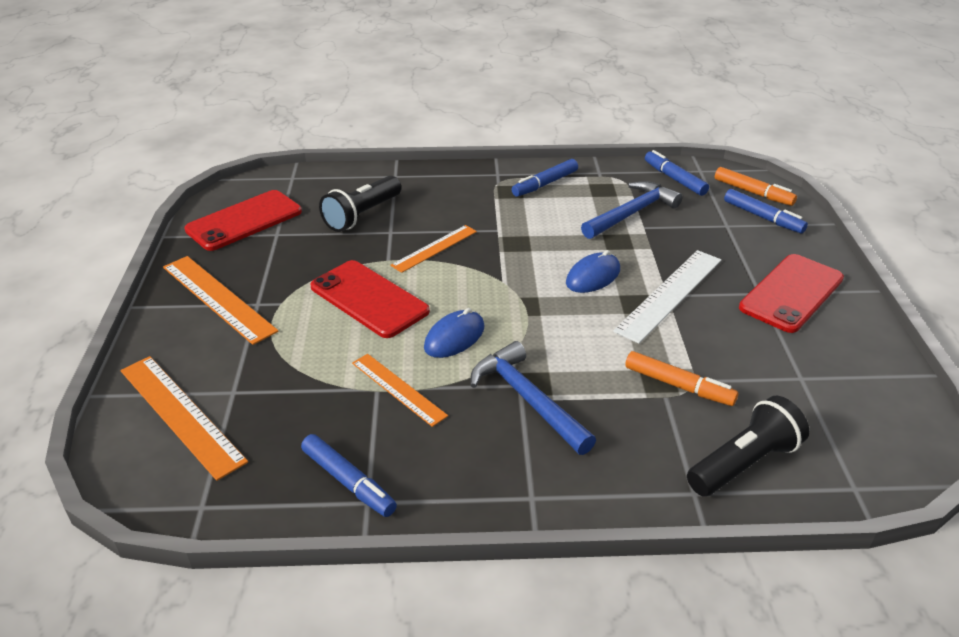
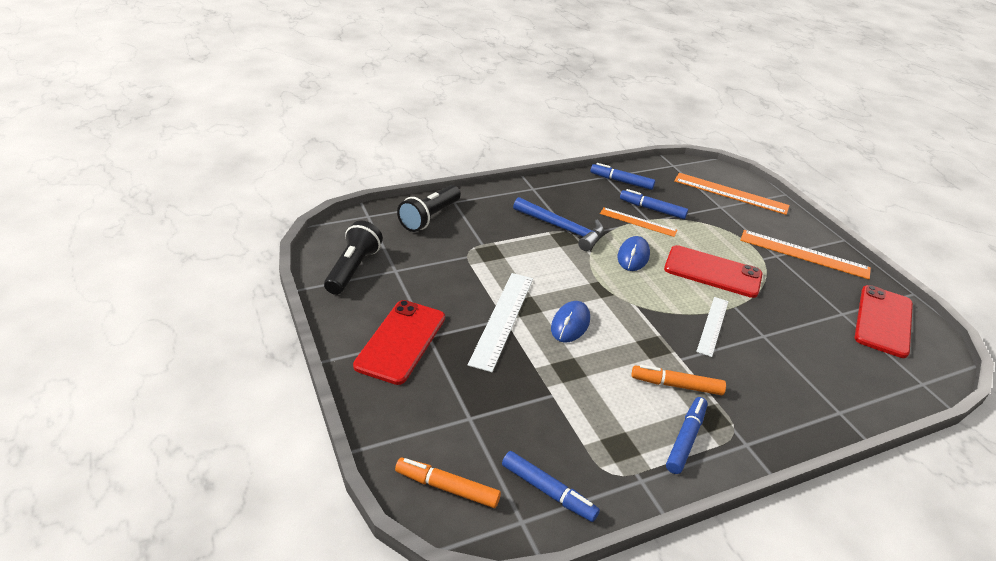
camera: 155 degrees right, 0 degrees up
black flashlight [319,176,401,232] -> black flashlight moved to [324,220,383,295]
orange ruler [390,225,477,273] -> white ruler [696,297,729,357]
blue hammer [581,181,683,239] -> none
orange marker [625,351,738,406] -> orange marker moved to [632,365,726,395]
blue marker [724,189,808,233] -> blue marker moved to [620,189,688,219]

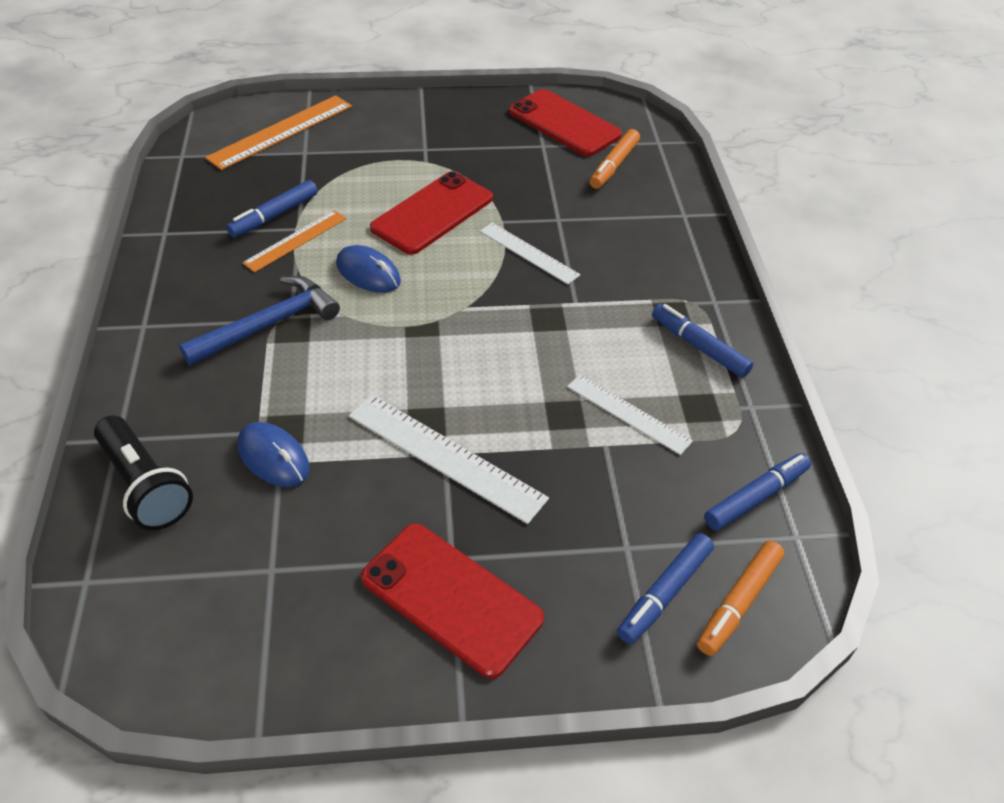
camera: 70 degrees left, 10 degrees up
black flashlight [324,220,383,295] -> none
blue mouse [551,301,590,343] -> blue mouse moved to [238,422,310,487]
blue marker [591,163,655,190] -> blue marker moved to [617,533,714,644]
orange marker [632,365,726,395] -> orange marker moved to [590,129,640,189]
orange ruler [740,230,871,280] -> none
none -> white ruler [567,374,693,455]

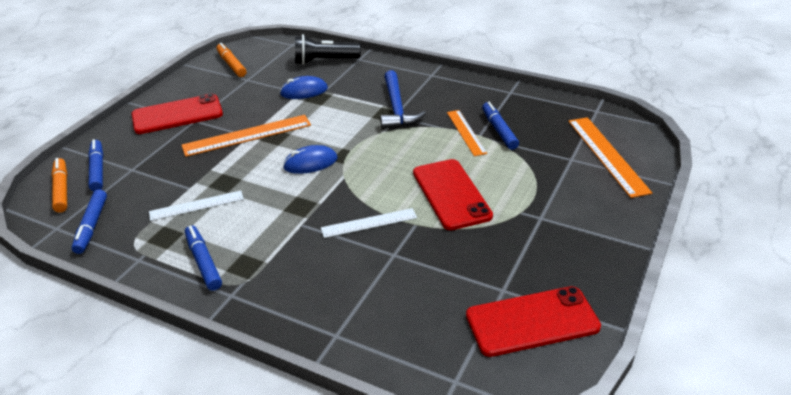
camera: 125 degrees right, 10 degrees down
blue mouse [336,245,401,293] -> blue mouse moved to [283,145,338,174]
white ruler [349,394,549,524] -> orange ruler [181,115,311,157]
orange marker [590,129,640,189] -> orange marker moved to [216,43,247,77]
blue marker [652,304,753,378] -> blue marker turned 105 degrees counterclockwise [185,225,222,291]

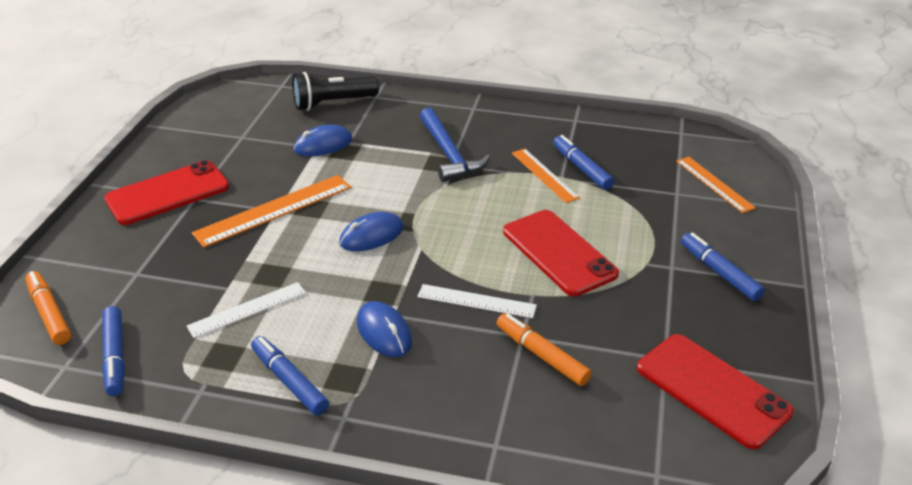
camera: 15 degrees left, 0 degrees up
blue marker [88,139,103,191] -> blue marker moved to [681,232,765,301]
orange marker [216,43,247,77] -> orange marker moved to [497,313,592,386]
white ruler [321,208,417,238] -> white ruler turned 45 degrees clockwise [417,284,537,318]
red phone [466,286,601,357] -> red phone turned 75 degrees clockwise [637,334,794,449]
orange ruler [568,117,652,198] -> orange ruler [676,157,756,213], size x0.64
none -> blue mouse [357,301,412,357]

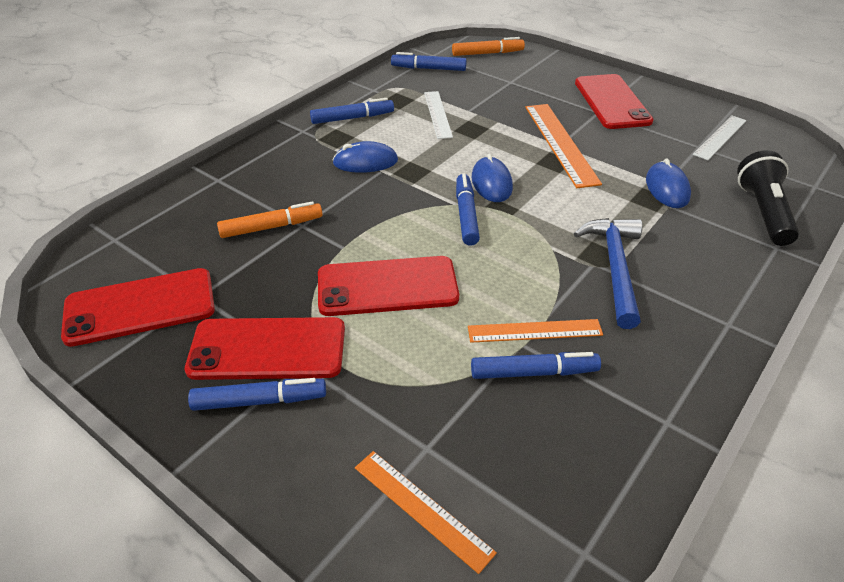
camera: 115 degrees right, 5 degrees up
white ruler [417,284,537,318] -> white ruler moved to [693,116,747,160]
blue hammer [420,107,490,182] -> blue hammer turned 90 degrees clockwise [574,218,642,329]
orange ruler [676,157,756,213] -> orange ruler turned 45 degrees clockwise [355,451,497,574]
none -> red phone [185,317,345,380]
none -> blue marker [456,173,480,246]

